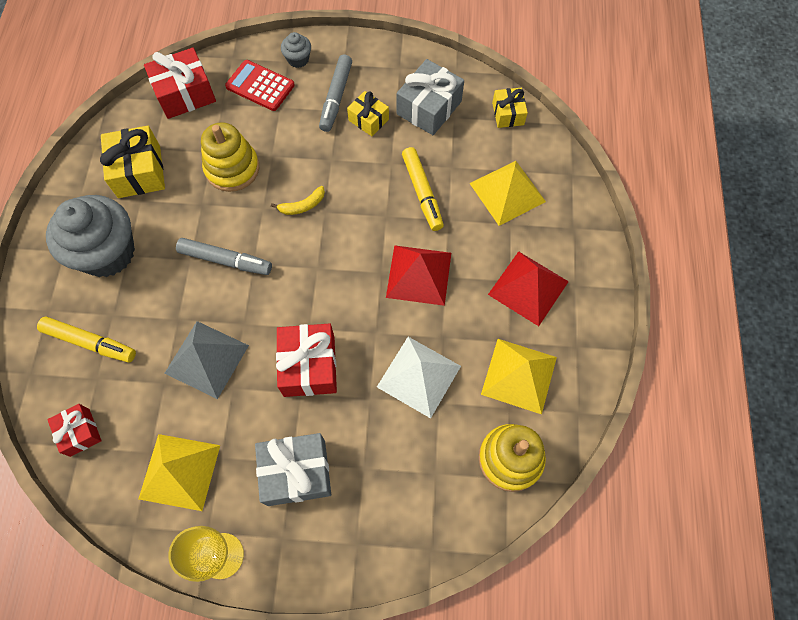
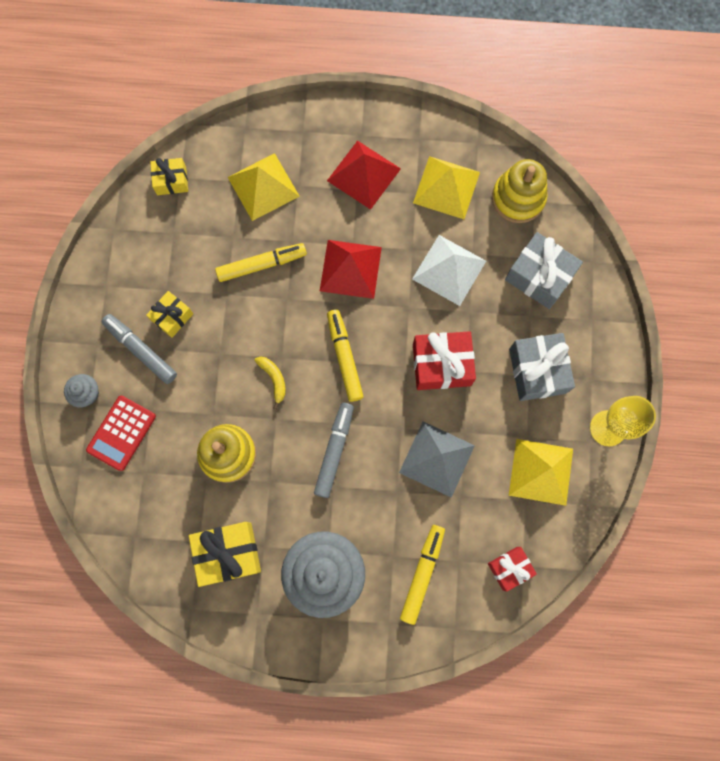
camera: 90 degrees left, 10 degrees up
red gift [144,47,216,119] -> none
grey marker [319,55,352,132] -> grey marker turned 150 degrees counterclockwise [102,314,177,384]
grey gift [397,59,464,135] -> grey gift moved to [505,232,583,309]
none -> yellow marker [327,310,364,402]

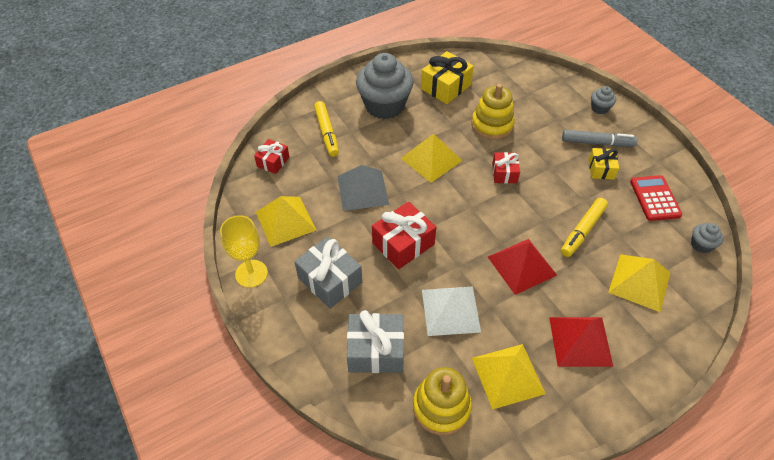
camera: 145 degrees right, 25 degrees down
red calculator [86,396,156,471] -> red calculator moved to [630,175,682,221]
yellow gift [150,158,188,195] -> grey cupcake [691,223,724,253]
yellow banana [255,357,286,409] -> red gift [492,152,520,184]
grey marker [314,402,354,498] -> yellow pyramid [401,134,462,183]
yellow marker [327,310,364,402] -> none

